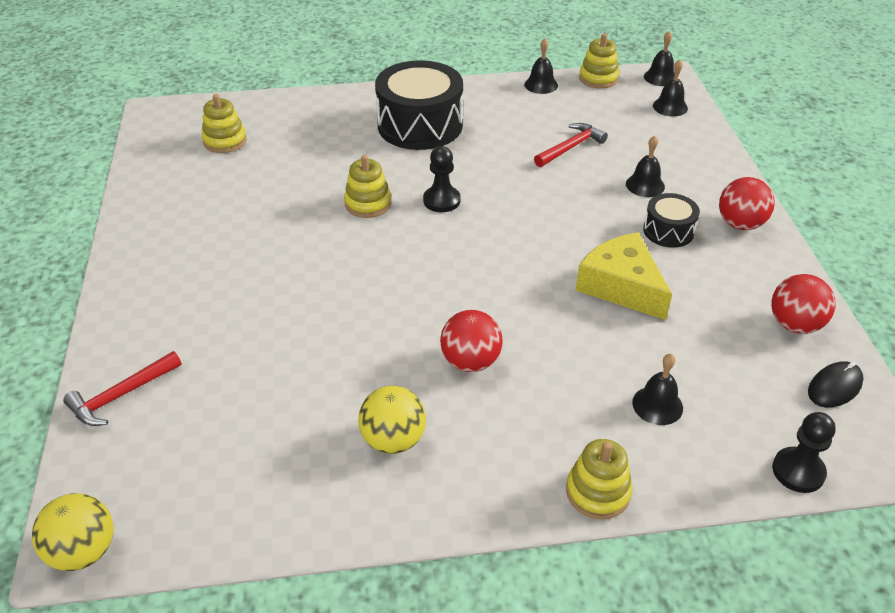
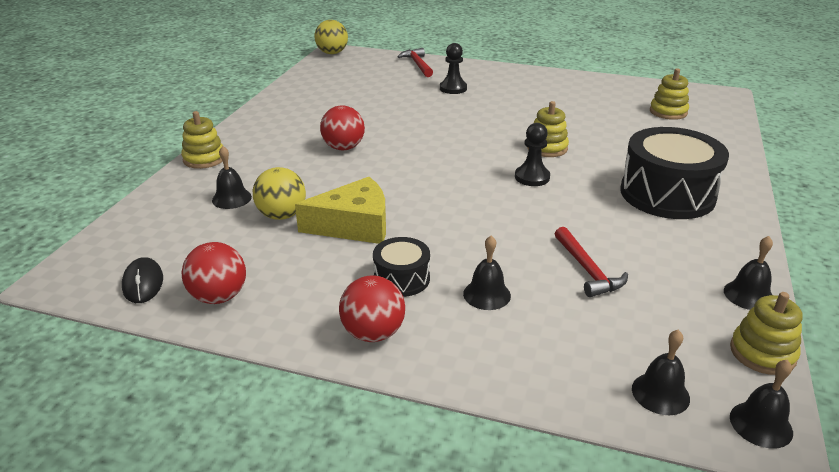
camera: 115 degrees right, 10 degrees down
yellow ball [358,386,426,454] -> yellow ball moved to [253,167,306,220]
black pawn [772,412,836,493] -> black pawn moved to [440,43,467,94]

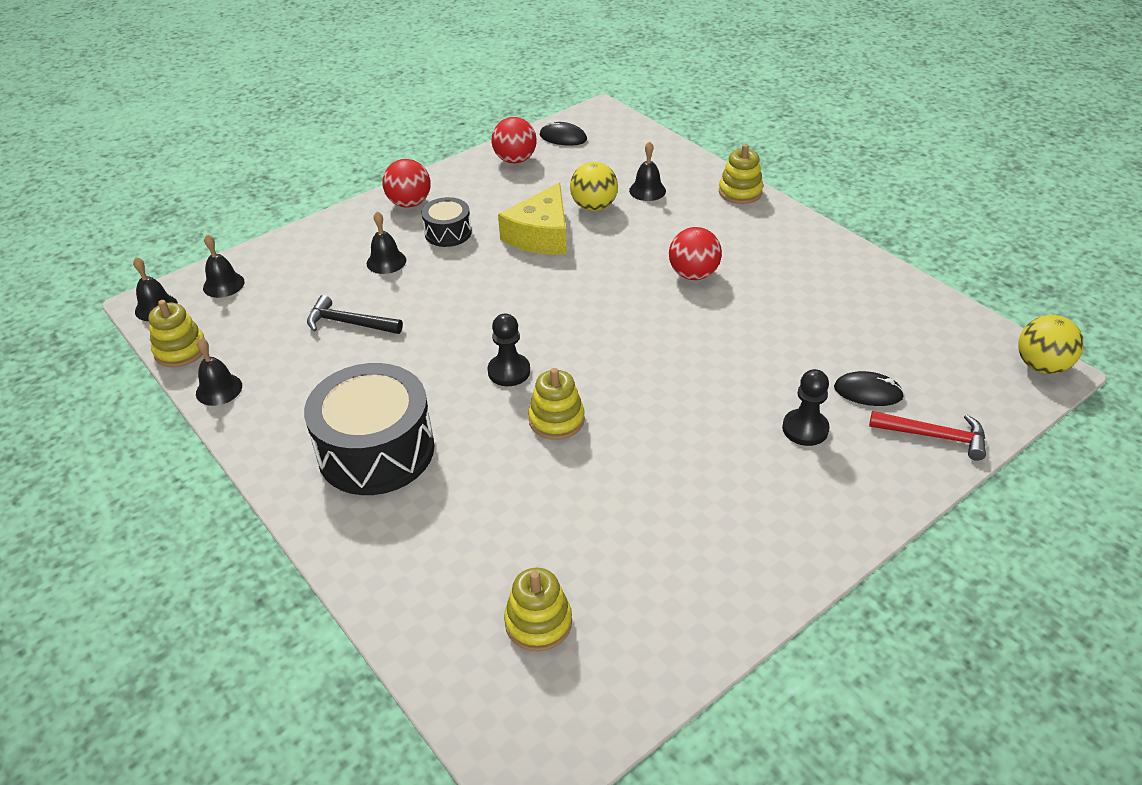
camera: 125 degrees right, 10 degrees up
red hammer [555,227,628,297] -> black hammer [307,295,403,334]
none -> black mouse [834,371,904,406]

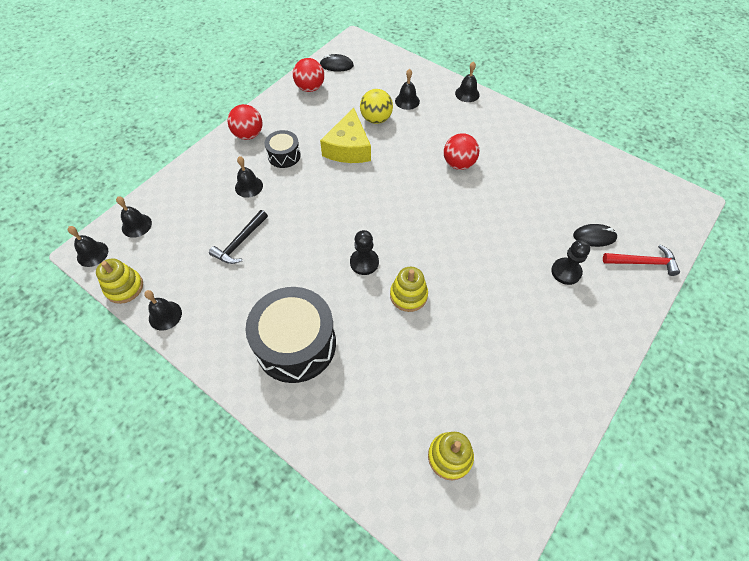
camera: 15 degrees left, 15 degrees up
black hammer [307,295,403,334] -> black hammer turned 60 degrees counterclockwise [209,210,268,264]
yellow stacking toy [719,144,763,204] -> black bell [455,61,480,102]
yellow ball [1018,315,1084,374] -> none

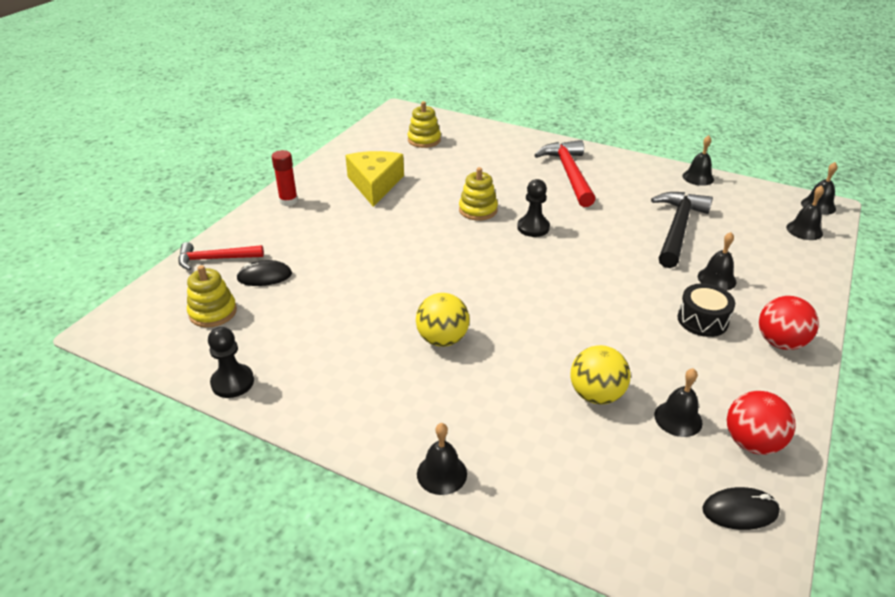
camera: 170 degrees right, 20 degrees down
yellow stacking toy [96,259,143,304] -> yellow stacking toy moved to [187,265,237,328]
black hammer [209,210,268,264] -> black hammer [651,192,713,268], size x1.58
black drum [245,287,336,383] -> red hammer [534,140,596,207]
yellow cheese [320,108,371,163] -> yellow cheese moved to [345,151,404,207]
black bell [395,69,420,110] -> black bell moved to [654,368,703,437]
red ball [444,133,479,170] -> yellow ball [416,293,470,347]
black pawn [551,240,590,285] -> black pawn moved to [208,327,254,398]
none -> red glue stick [271,150,298,206]

